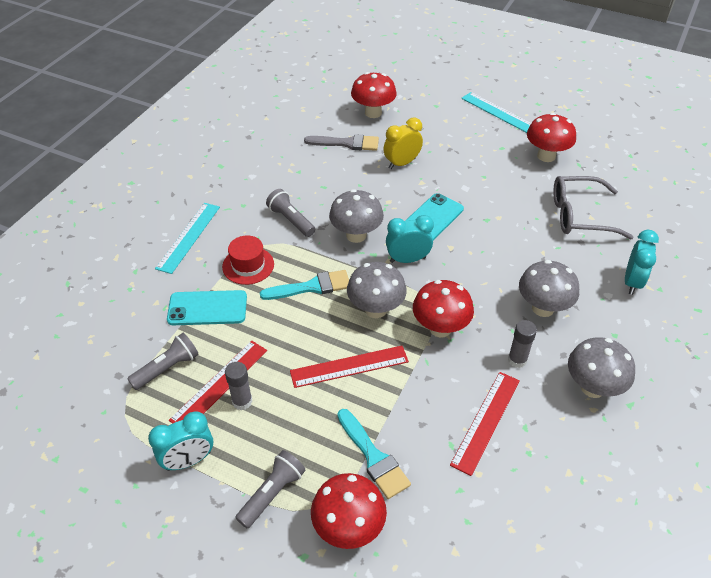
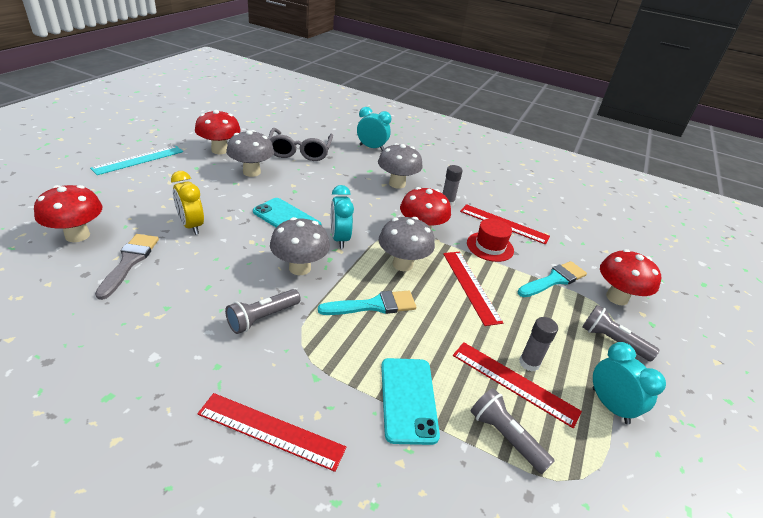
camera: 95 degrees left, 10 degrees down
turquoise ruler [155,203,220,274] -> red ruler [197,393,346,472]
red hat [222,235,274,285] -> red hat moved to [467,219,514,262]
turquoise brush [260,270,349,300] -> turquoise brush turned 90 degrees clockwise [318,291,416,315]
grey mushroom [568,337,635,398] -> grey mushroom moved to [226,130,274,177]

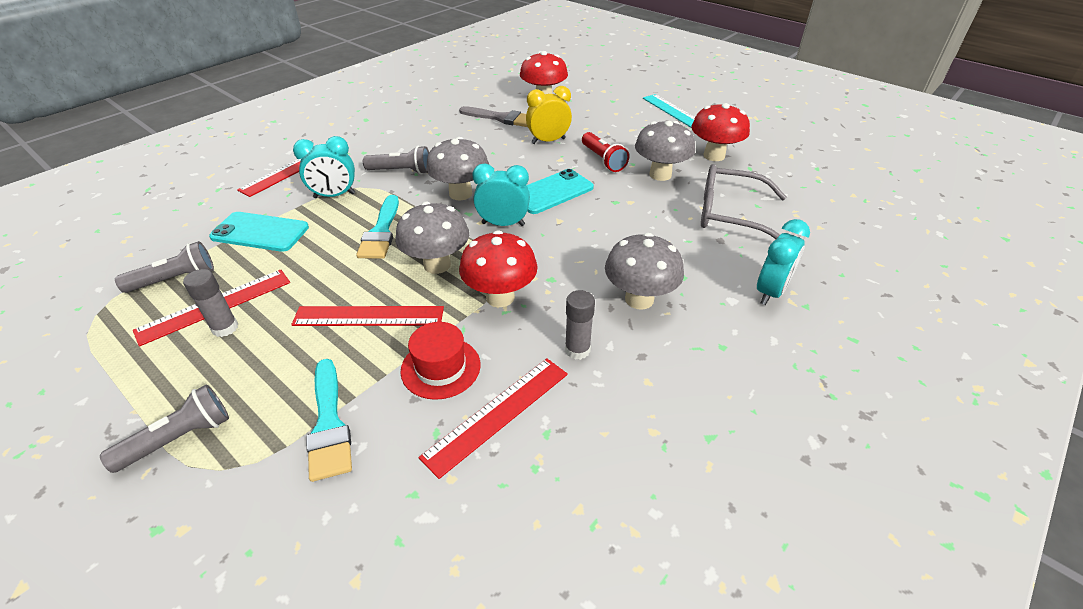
camera: 110 degrees right, 5 degrees up
grey flashlight [225,289,301,334] -> grey flashlight turned 120 degrees clockwise [363,146,429,174]
turquoise clock [593,342,666,424] -> turquoise clock moved to [293,136,355,198]
red mushroom [600,249,661,305] -> none
none -> red flashlight [582,132,629,172]

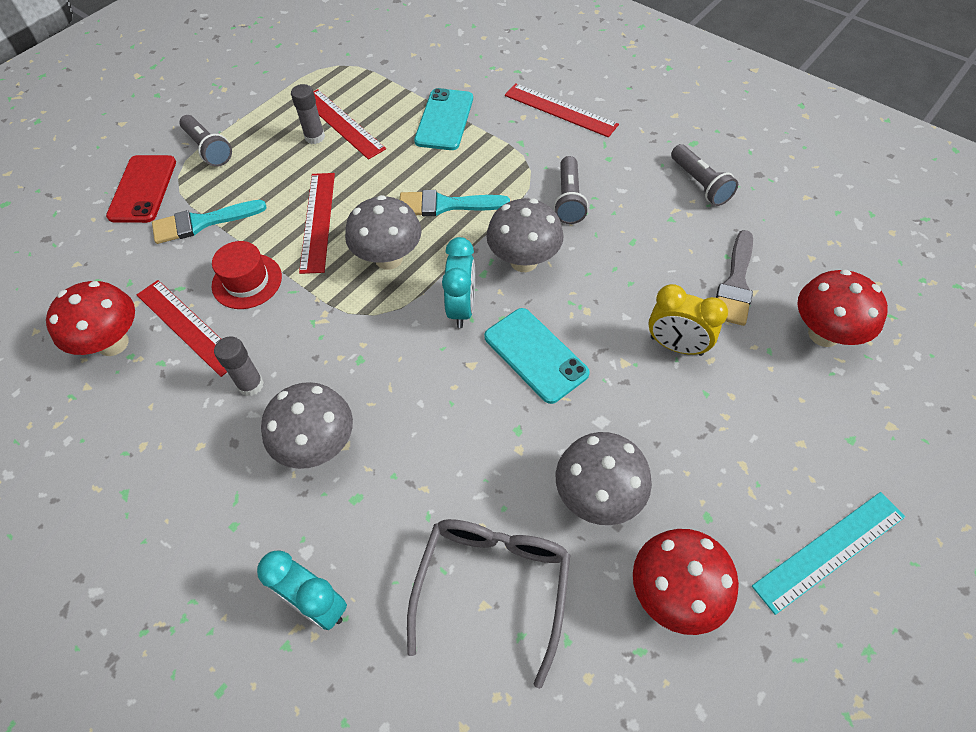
camera: 90 degrees right, 15 degrees up
grey flashlight [115,241,214,293] -> grey flashlight moved to [671,144,738,206]
turquoise clock [293,136,355,198] -> none
red mushroom [459,230,538,307] -> red mushroom moved to [46,281,135,356]
yellow clock [526,86,572,144] -> yellow clock turned 135 degrees clockwise [648,284,728,356]
red flashlight [582,132,629,172] -> none
none -> red phone [106,155,176,223]

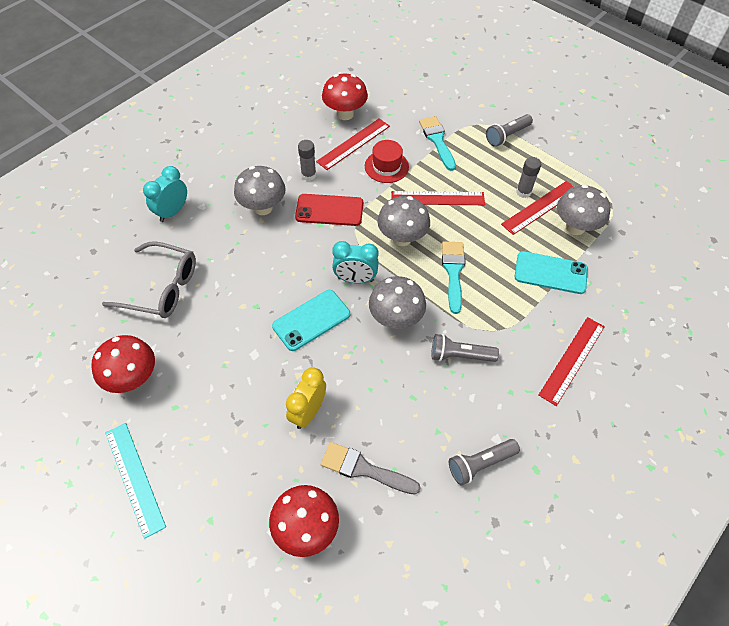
camera: 90 degrees right, 0 degrees up
red phone [106,155,176,223] -> red phone moved to [295,194,363,226]
grey mushroom [556,432,652,525] -> grey mushroom moved to [557,185,611,235]

